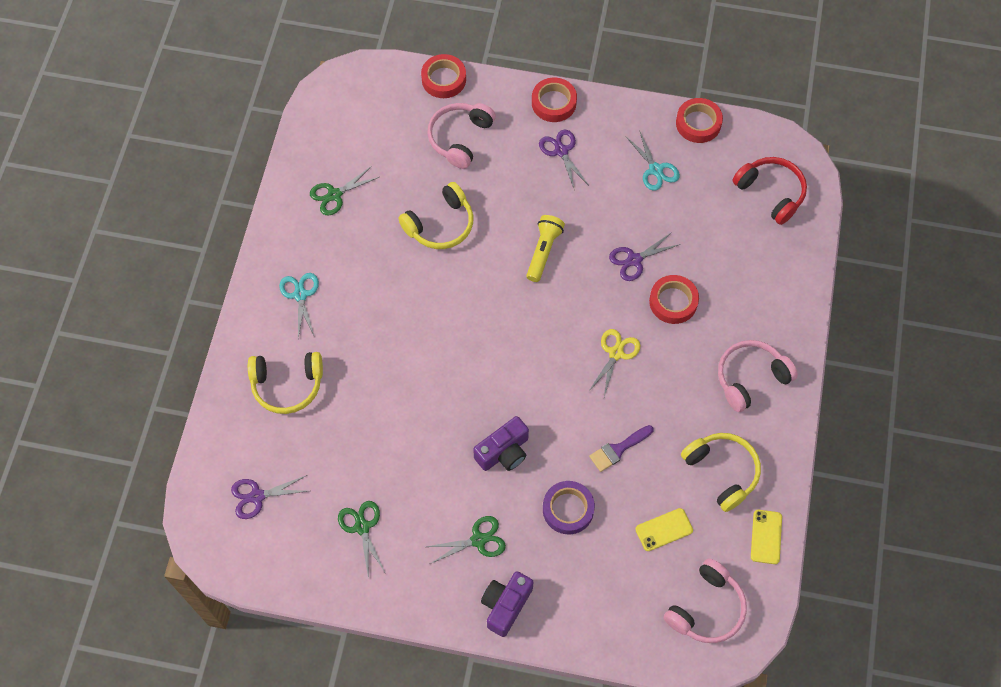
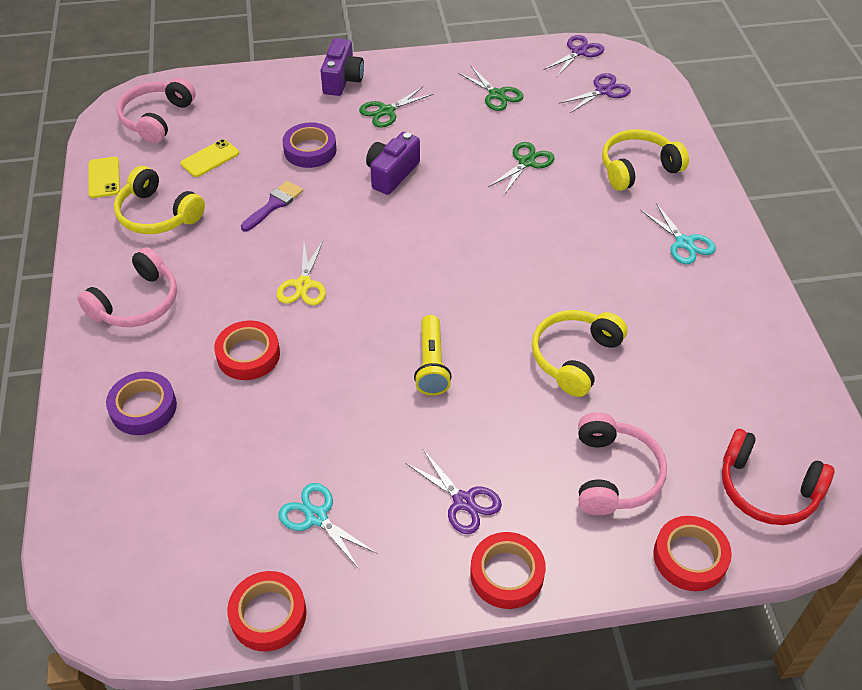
camera: 160 degrees right, 15 degrees down
green scissors [310,166,379,215] -> green scissors moved to [488,142,555,195]
purple scissors [609,232,681,281] -> purple scissors moved to [543,35,604,77]
red headphones [732,157,807,225] -> red headphones moved to [722,429,834,525]
none -> purple tape [106,372,177,435]

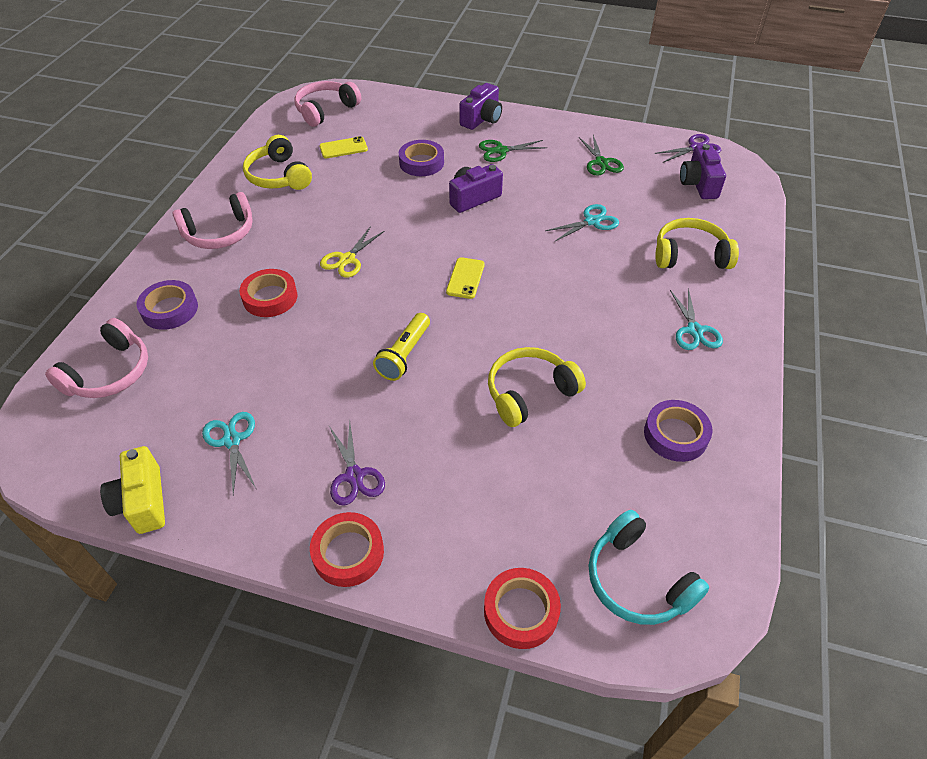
camera: 25 degrees right, 0 degrees up
yellow phone [89,157,120,198] -> yellow phone moved to [446,257,485,299]
red tape [227,571,307,651] -> yellow camera [100,446,165,534]
purple brush [241,181,303,231] -> none
green scissors [488,142,555,195] -> turquoise scissors [545,204,619,242]
purple scissors [560,73,631,113] -> purple camera [680,144,726,199]
pink headphones [578,412,667,515] -> pink headphones moved to [45,318,148,398]
red headphones [722,429,834,525] -> turquoise headphones [589,510,709,625]
none -> purple tape [644,400,712,462]

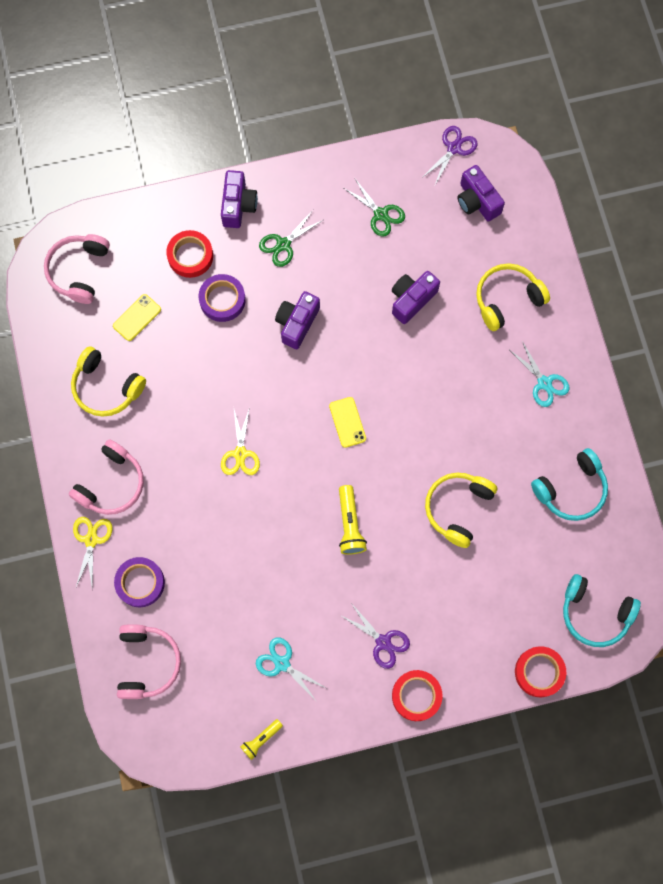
camera: 30 degrees left, 25 degrees up
yellow camera [100,446,165,534] -> yellow flashlight [240,719,283,760]
red tape [240,269,297,317] -> red tape moved to [166,230,213,278]
turquoise scissors [545,204,619,242] -> purple camera [392,271,440,324]
purple tape [644,400,712,462] -> turquoise headphones [531,448,608,521]
none -> yellow scissors [73,517,113,589]

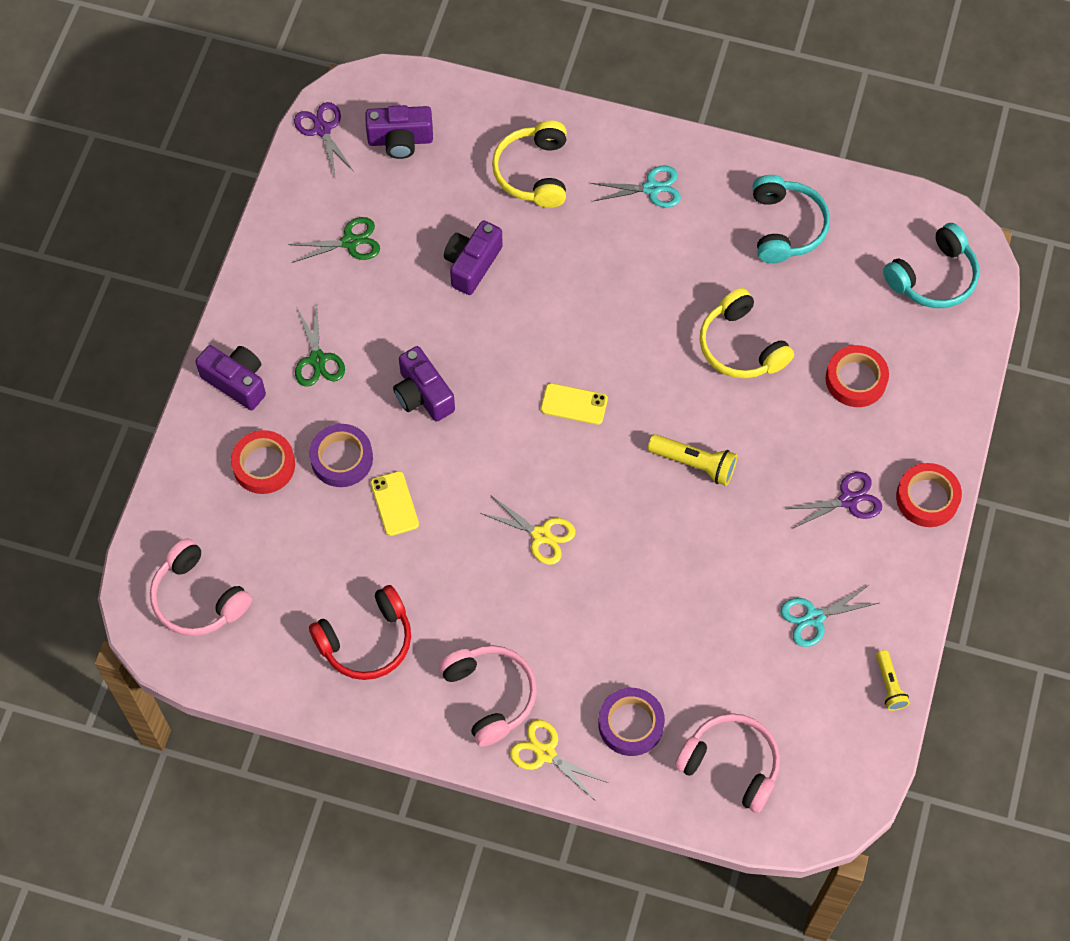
camera: 60 degrees left, 10 degrees down
yellow headphones [71,346,146,417] -> red headphones [309,585,411,680]
yellow phone [113,294,161,341] -> yellow phone moved to [370,471,419,536]
purple camera [392,271,440,324] -> purple camera turned 45 degrees clockwise [444,220,503,295]
red tape [515,646,566,697] -> red tape moved to [826,345,889,407]

